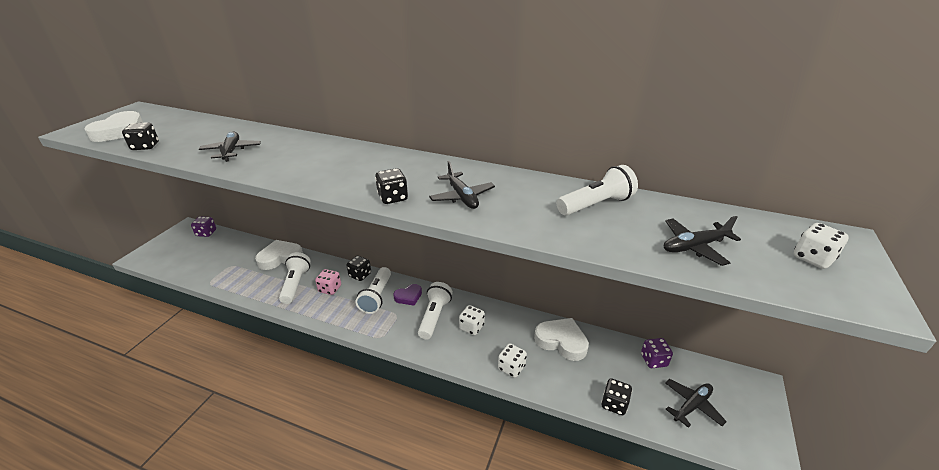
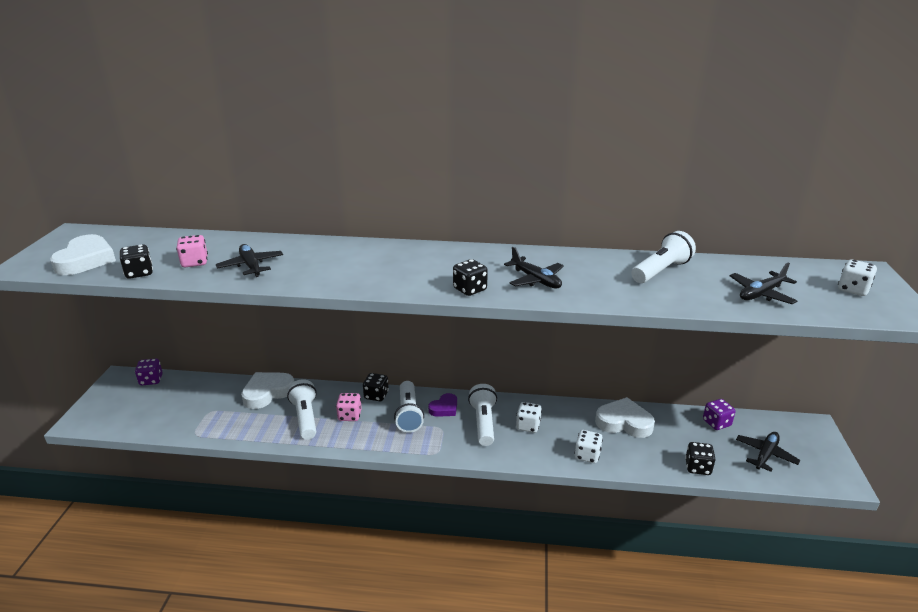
camera: 15 degrees left, 5 degrees down
none -> pink dice [176,235,208,267]

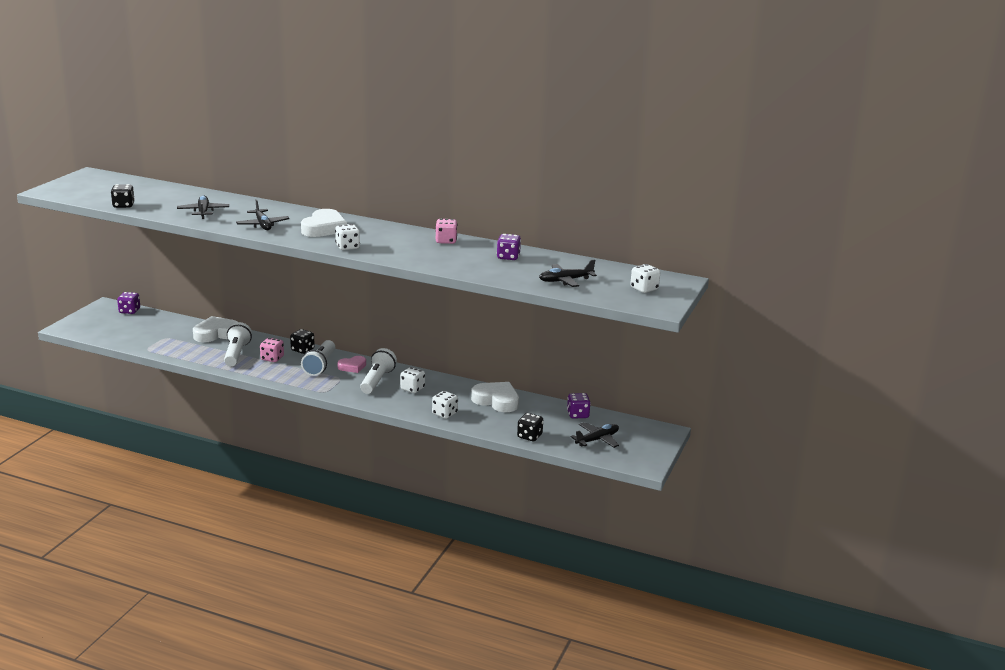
camera: 15 degrees right, 5 degrees down
white heart [50,234,116,275] -> white heart moved to [301,209,347,237]
pink dice [176,235,208,267] -> pink dice moved to [435,219,458,244]
purple heart [428,393,457,417] -> pink heart [337,356,366,373]
black dice [453,259,488,296] -> white dice [335,224,360,250]
black plane [504,247,564,288] -> black plane moved to [236,199,289,230]
white flashlight [631,231,696,283] -> purple dice [497,234,521,260]

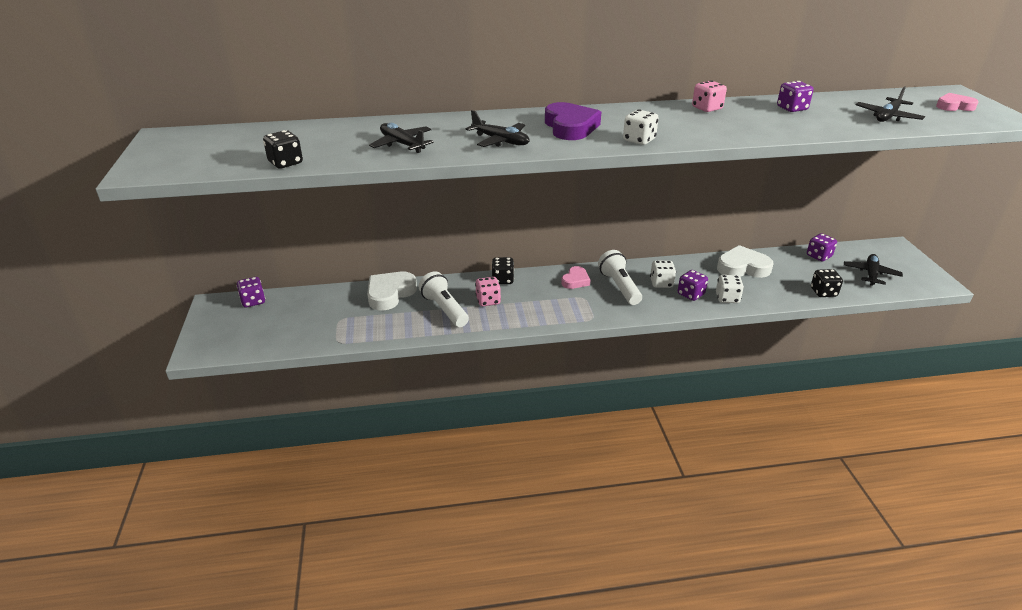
camera: 30 degrees left, 10 degrees up
white heart [301,209,347,237] -> purple heart [545,102,601,140]
white flashlight [301,340,335,376] -> none
white dice [630,264,660,293] -> pink heart [936,93,979,111]
none -> purple dice [678,270,708,301]

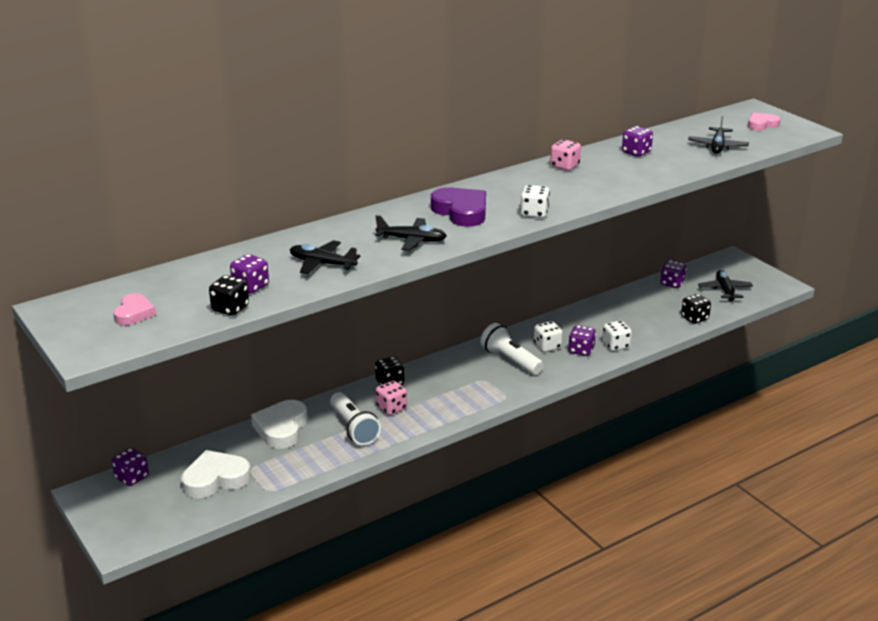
camera: 25 degrees left, 5 degrees down
white flashlight [419,271,469,327] -> white flashlight turned 150 degrees counterclockwise [330,392,381,445]
pink heart [561,266,590,289] -> pink heart moved to [113,293,156,326]
white heart [717,245,774,278] -> white heart moved to [181,450,251,498]
none -> purple dice [230,254,269,293]

